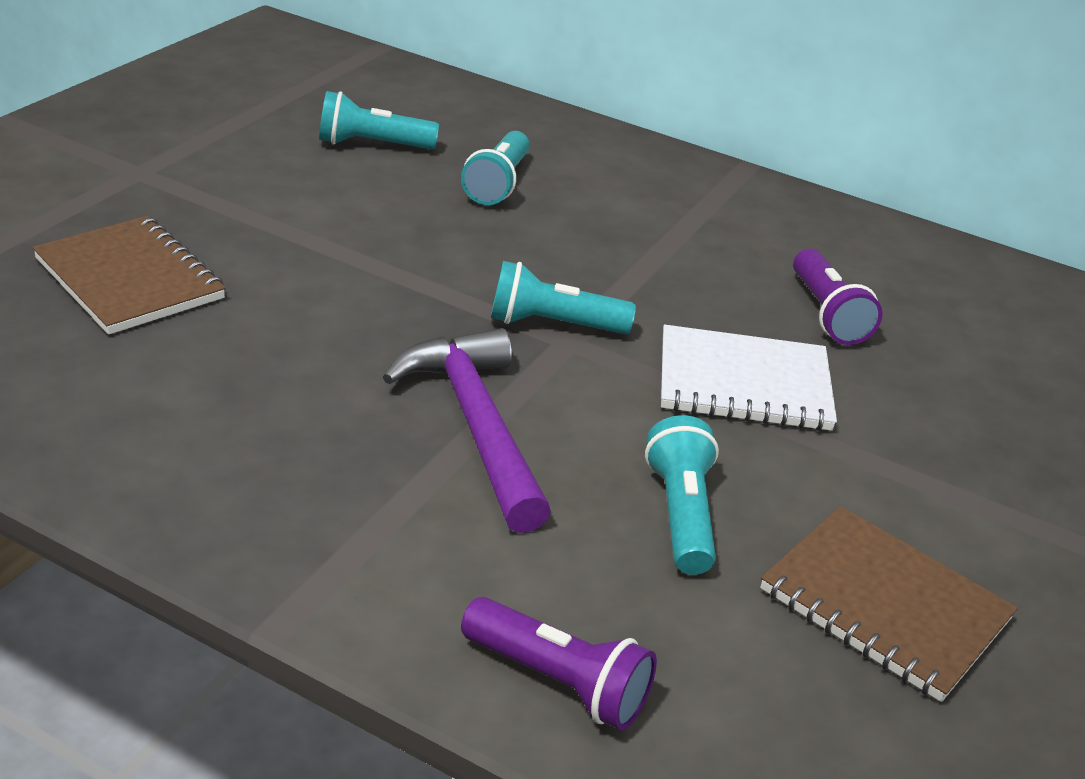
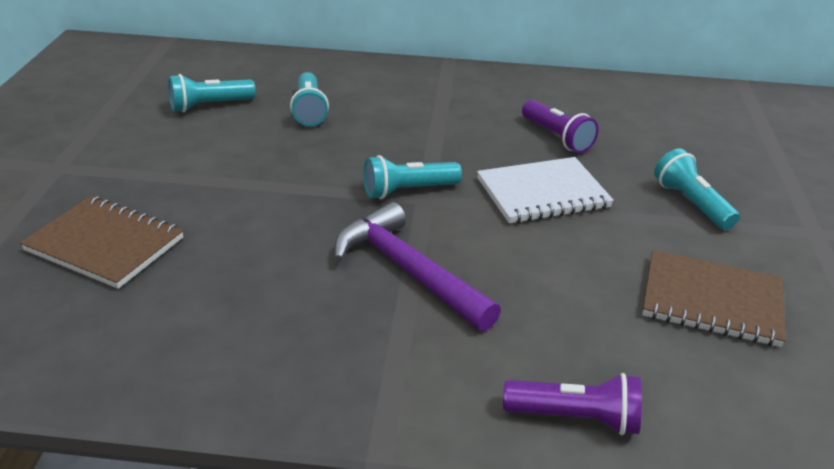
camera: 20 degrees left, 0 degrees up
turquoise flashlight [645,415,719,575] -> turquoise flashlight moved to [654,148,740,230]

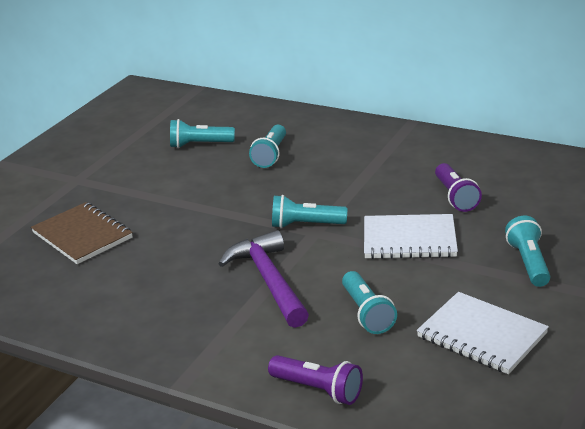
camera: 25 degrees right, 5 degrees down
brown notebook [642,250,786,347] -> white notebook [417,292,549,374]
none -> turquoise flashlight [342,271,397,334]

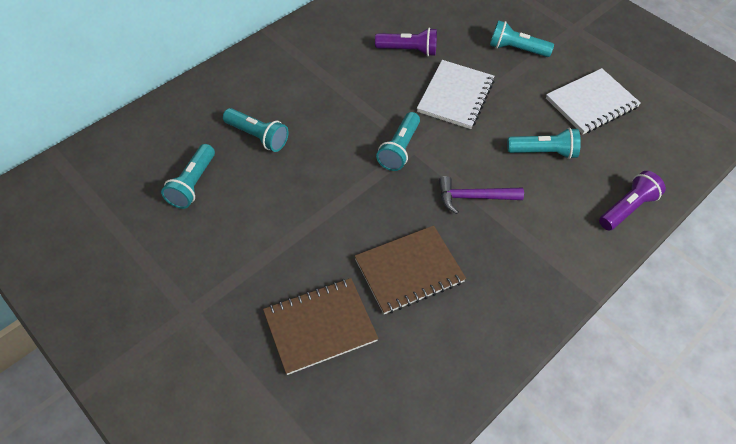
camera: 75 degrees left, 25 degrees up
purple hammer [218,230,309,328] -> purple hammer [439,176,524,214], size x0.65
none -> brown notebook [355,225,466,314]

